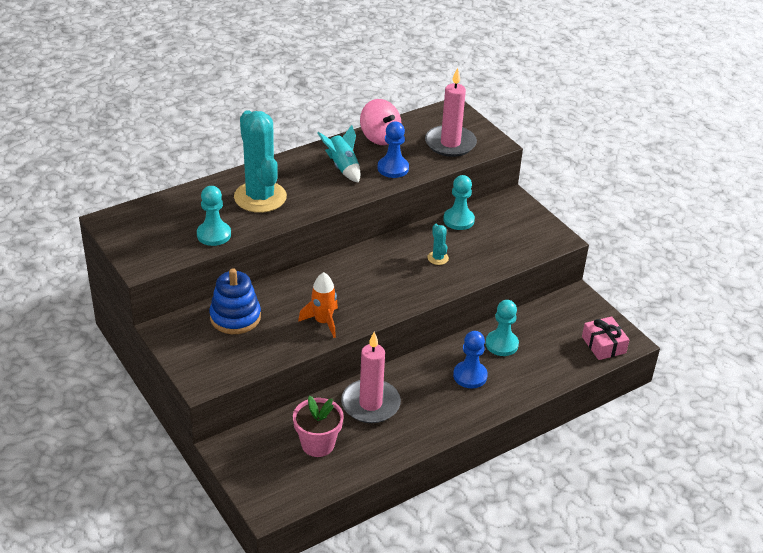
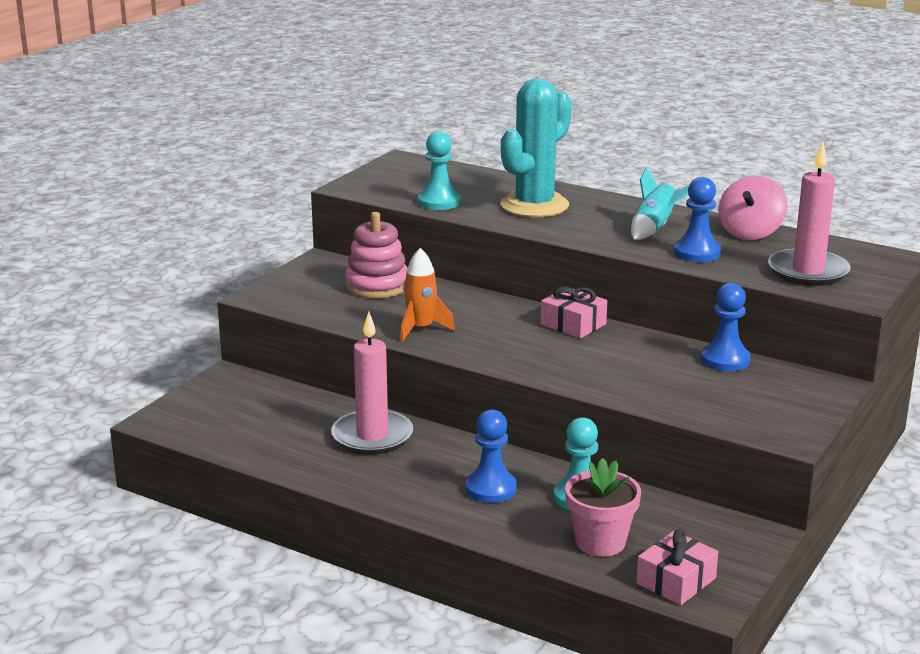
camera: 65 degrees right, 15 degrees down
blue stacking toy [209,268,261,334] -> pink stacking toy [345,212,407,298]
pink flower pot [293,395,344,457] -> pink flower pot moved to [565,458,641,557]
turquoise cactus [427,224,449,265] -> none
turquoise pawn [443,175,475,230] -> blue pawn [701,283,751,371]
none -> pink gift [541,287,607,339]

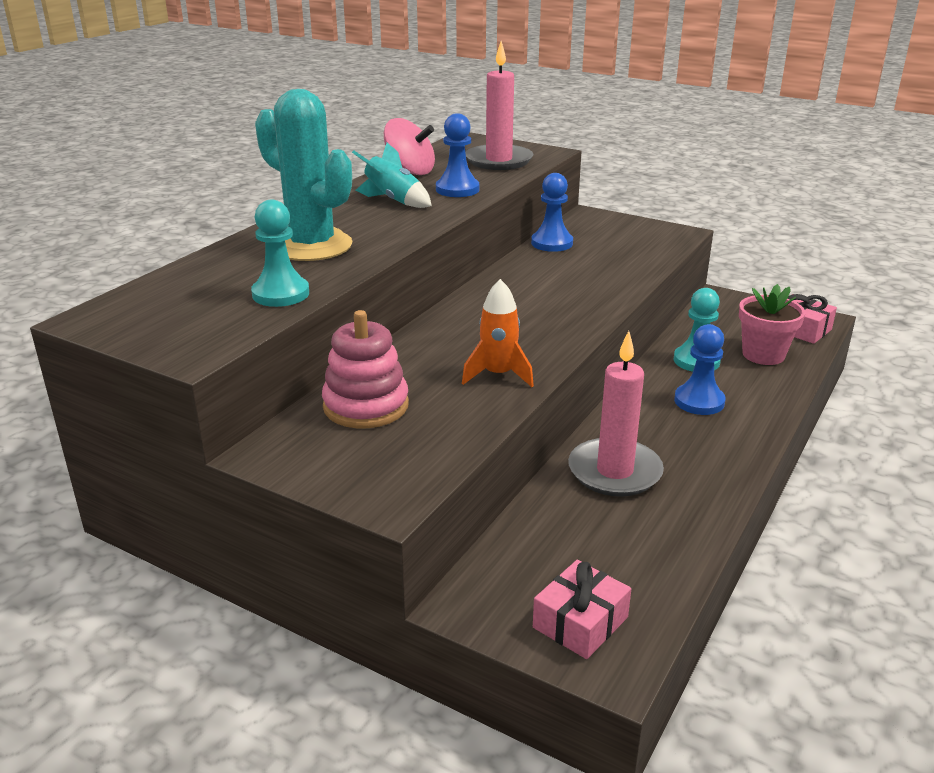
camera: 90 degrees left, 5 degrees up
pink gift [541,287,607,339] -> pink gift moved to [533,560,631,659]

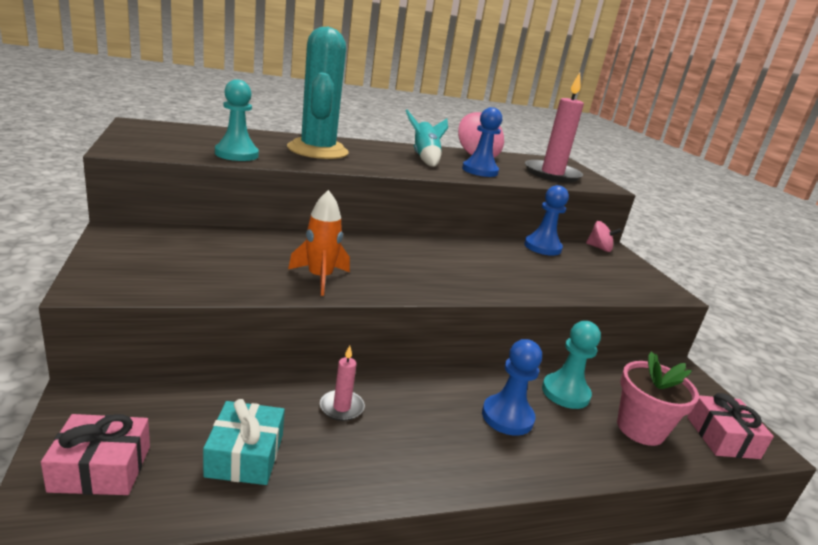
camera: 40 degrees right, 5 degrees down
pink stacking toy [322,310,409,428] -> none
pink candle [568,331,664,497] -> pink candle [320,345,365,421], size x0.48
none -> turquoise gift [203,399,285,485]
none -> pink spinning top [586,221,621,252]

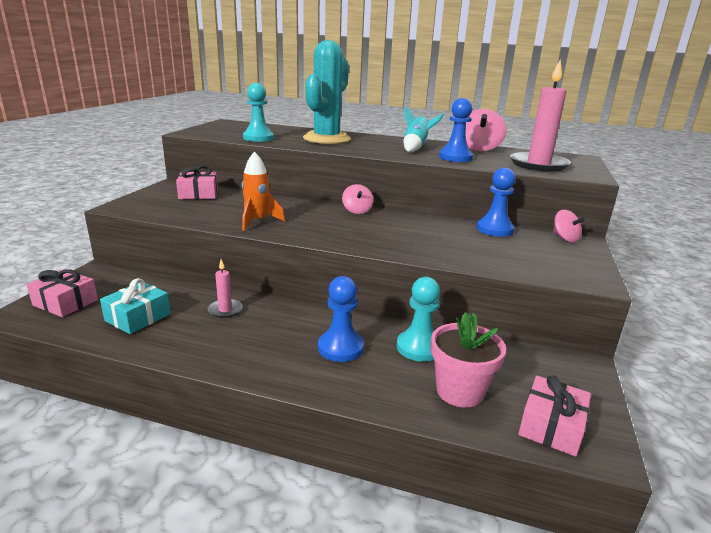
camera: 35 degrees right, 0 degrees up
none -> pink gift [176,165,218,199]
none -> pink spinning top [342,184,373,214]

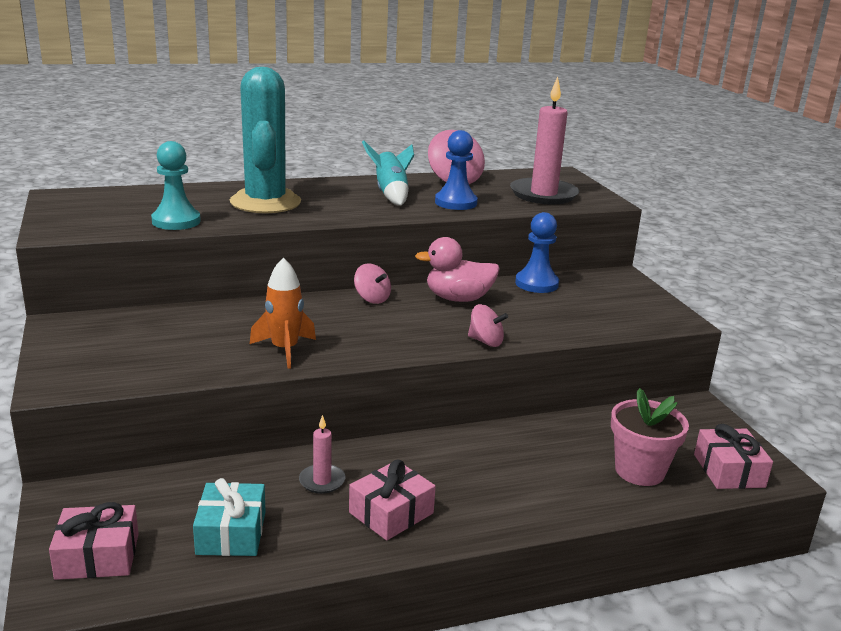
camera: 35 degrees left, 0 degrees up
pink gift [176,165,218,199] -> pink gift moved to [349,460,436,541]
blue pawn [318,276,364,362] -> none
turquoise pawn [396,277,440,362] -> none
pink spinning top [553,209,585,242] -> pink spinning top moved to [468,304,508,347]
none -> pink duck [415,237,500,302]

